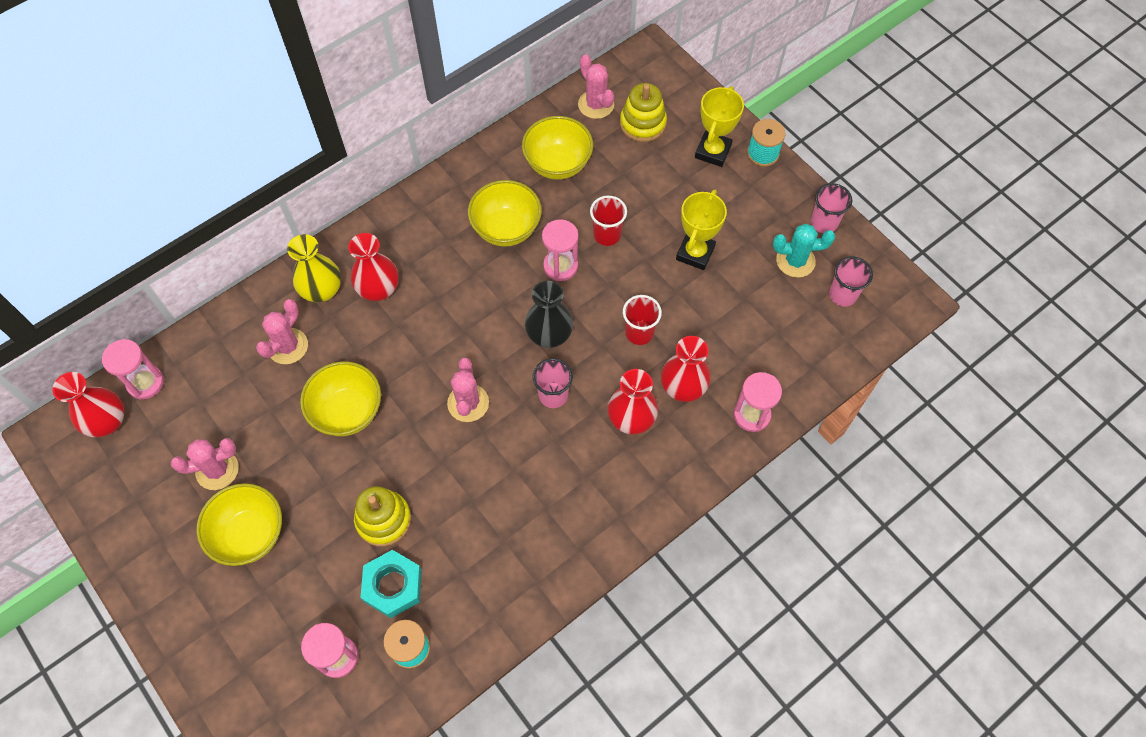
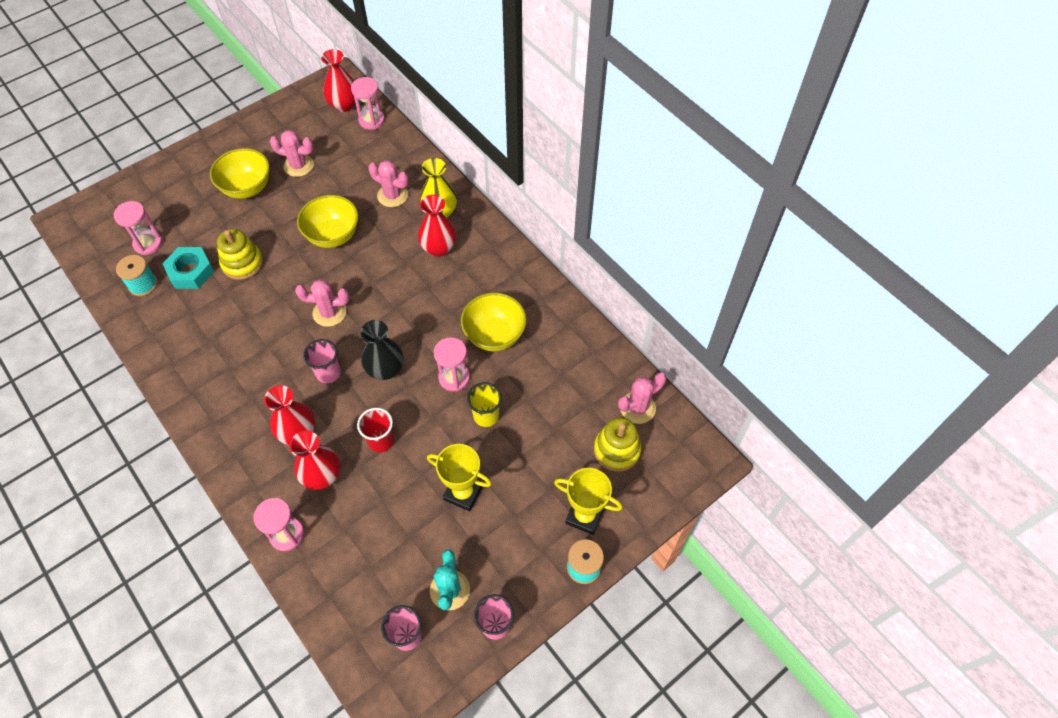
camera: 90 degrees right, 5 degrees down
pink cactus [171,438,239,490] -> pink cactus turned 60 degrees counterclockwise [270,130,314,177]
yellow bowl [522,116,593,180] -> none
red cup [590,196,627,246] -> yellow cup [467,382,502,427]

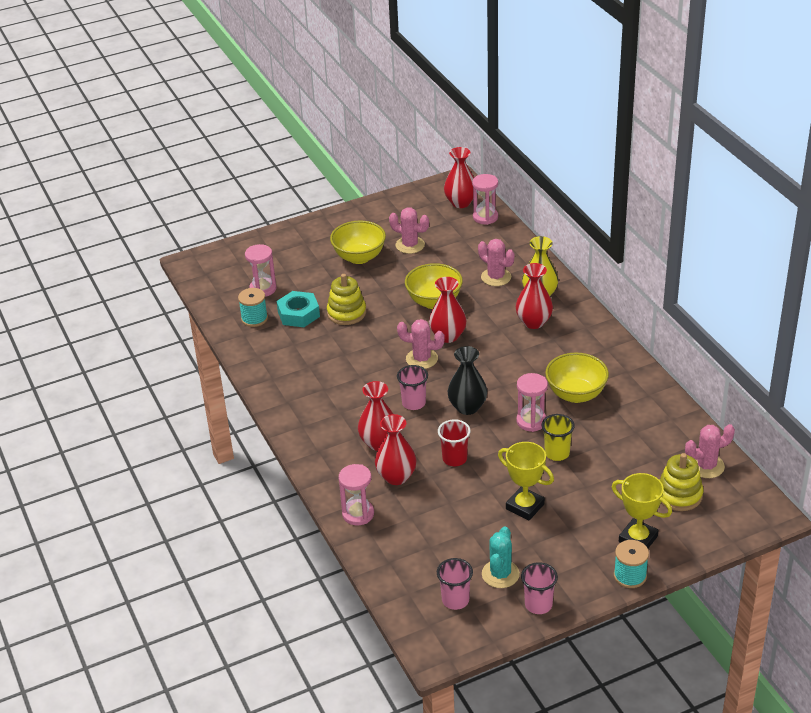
camera: 15 degrees right, 20 degrees down
none -> red vase [429,277,467,343]

